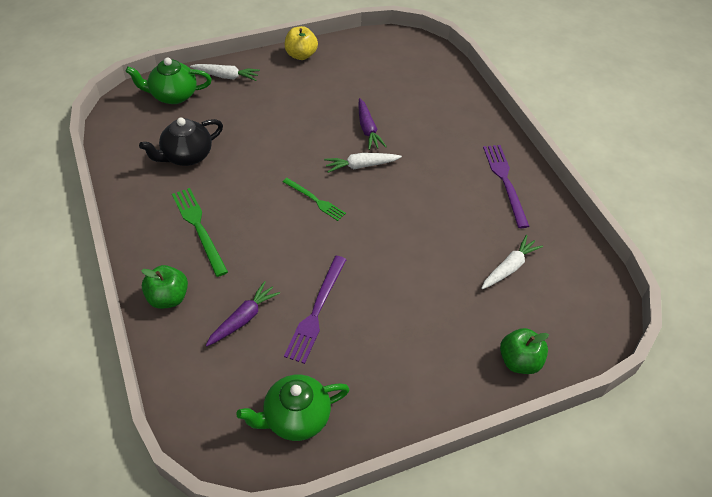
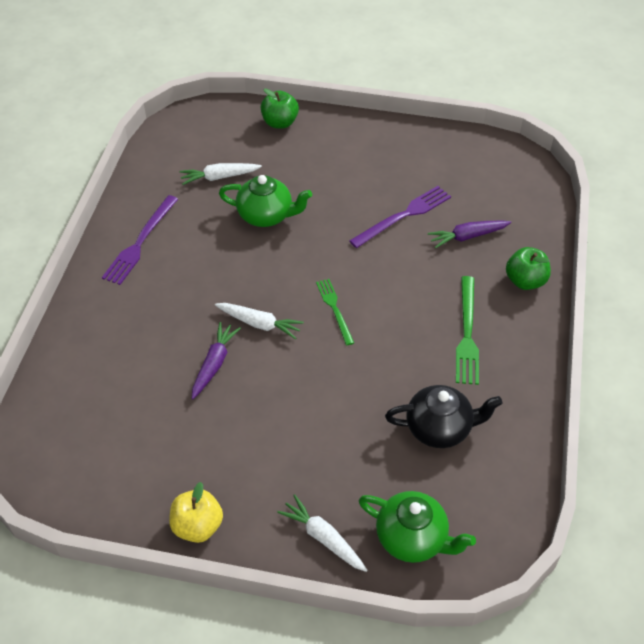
camera: 145 degrees left, 0 degrees up
green teapot [236,375,350,441] -> green teapot moved to [219,175,312,227]

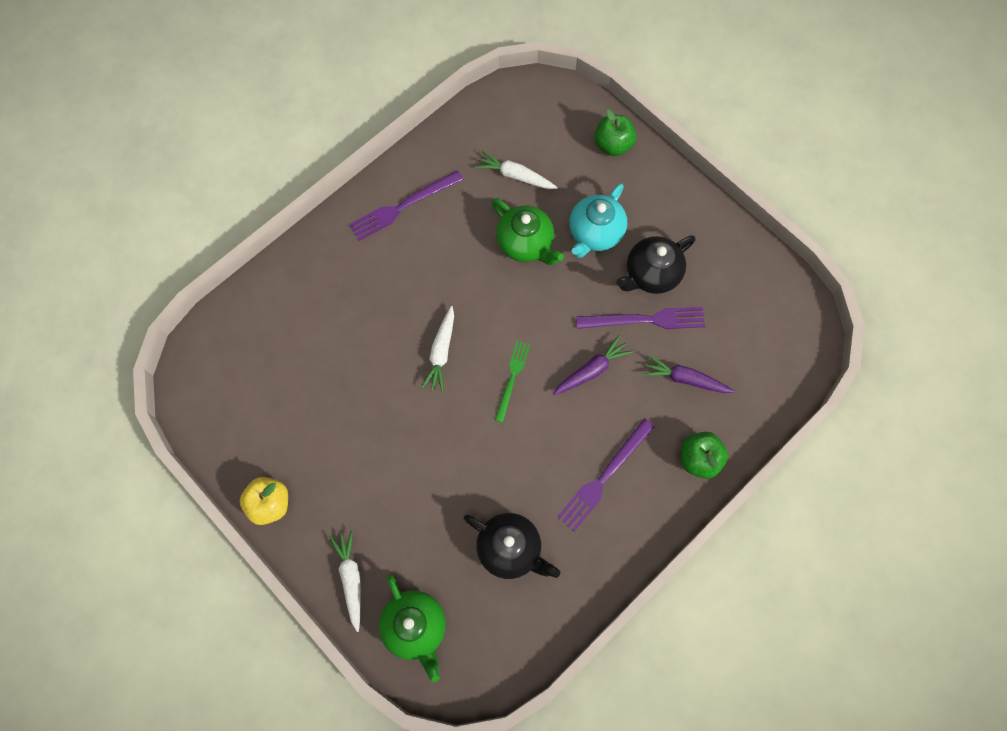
camera: 35 degrees right, 20 degrees up
purple carrot [192,322,241,399] -> purple carrot moved to [553,335,633,395]
white carrot [215,303,304,339] -> white carrot turned 45 degrees clockwise [421,306,454,392]
green fork [456,276,479,385] -> purple fork [557,418,655,532]
none -> turquoise teapot [569,183,627,258]
none -> black teapot [616,235,695,294]

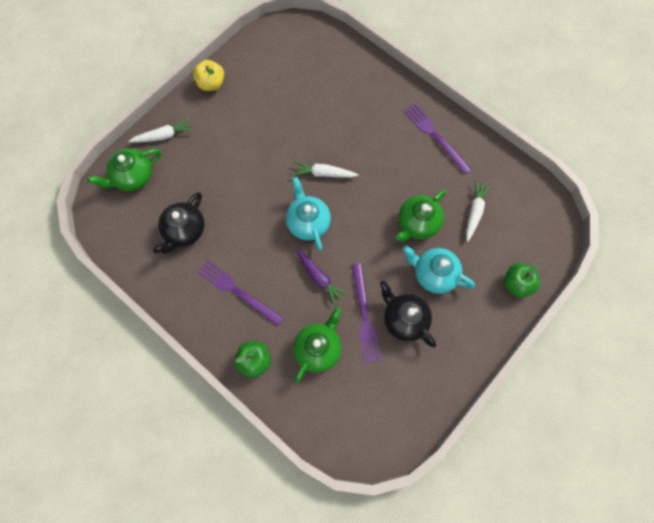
camera: 85 degrees right, 0 degrees up
green fork [495,341,530,423] -> turquoise teapot [286,177,331,251]
purple carrot [643,355,735,393] -> green teapot [293,307,341,383]

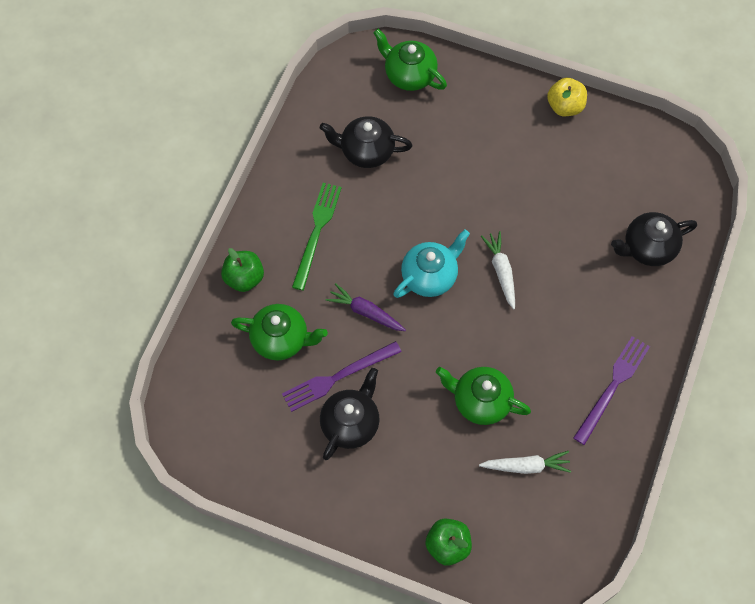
camera: 70 degrees right, 5 degrees down
white carrot [128,118,193,143] -> none
purple fork [197,260,284,326] -> green fork [292,183,342,290]
purple carrot [296,249,348,305] -> purple carrot turned 90 degrees clockwise [325,283,406,331]
turquoise teapot [403,246,475,294] -> none
none -> black teapot [611,212,697,266]

